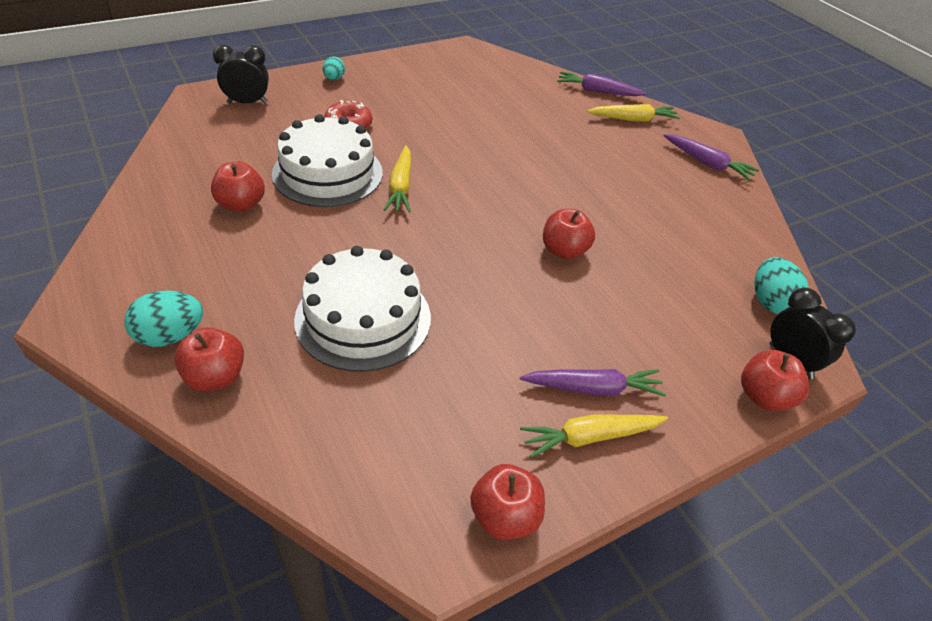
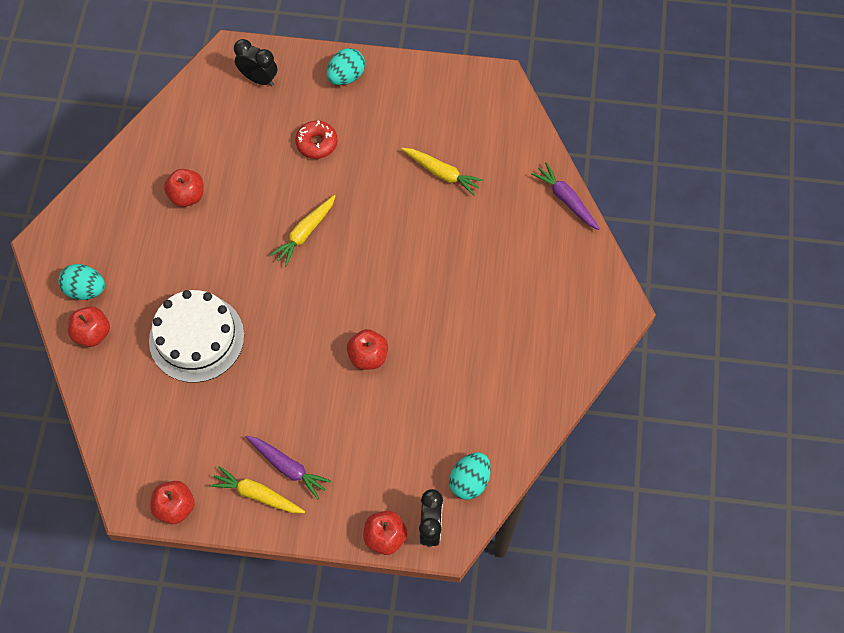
camera: 40 degrees right, 20 degrees up
white cake [272,114,383,207] -> none
turquoise egg [323,56,345,80] -> turquoise egg [327,48,365,85], size x1.60
yellow carrot [587,104,680,122] -> yellow carrot moved to [402,148,484,196]
purple carrot [663,134,759,181] -> none

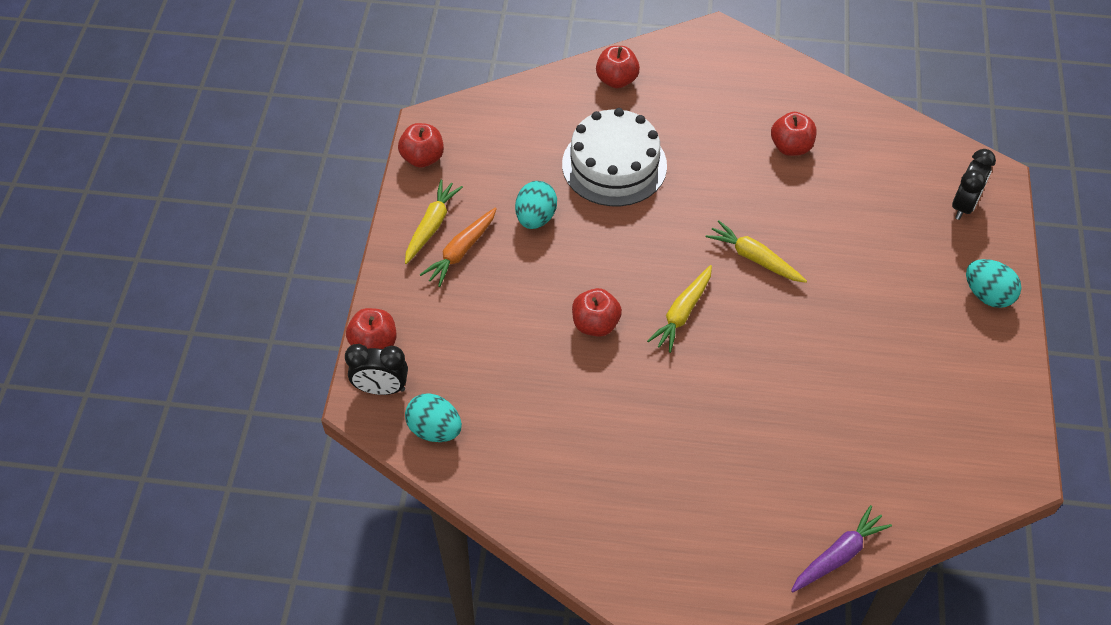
camera: 90 degrees right, 10 degrees down
turquoise egg [58,264,105,300] -> turquoise egg moved to [515,181,557,229]
purple carrot [246,435,331,499] -> orange carrot [420,208,497,287]
red donut [295,120,338,159] -> none
yellow carrot [402,148,484,196] -> yellow carrot moved to [647,265,712,353]

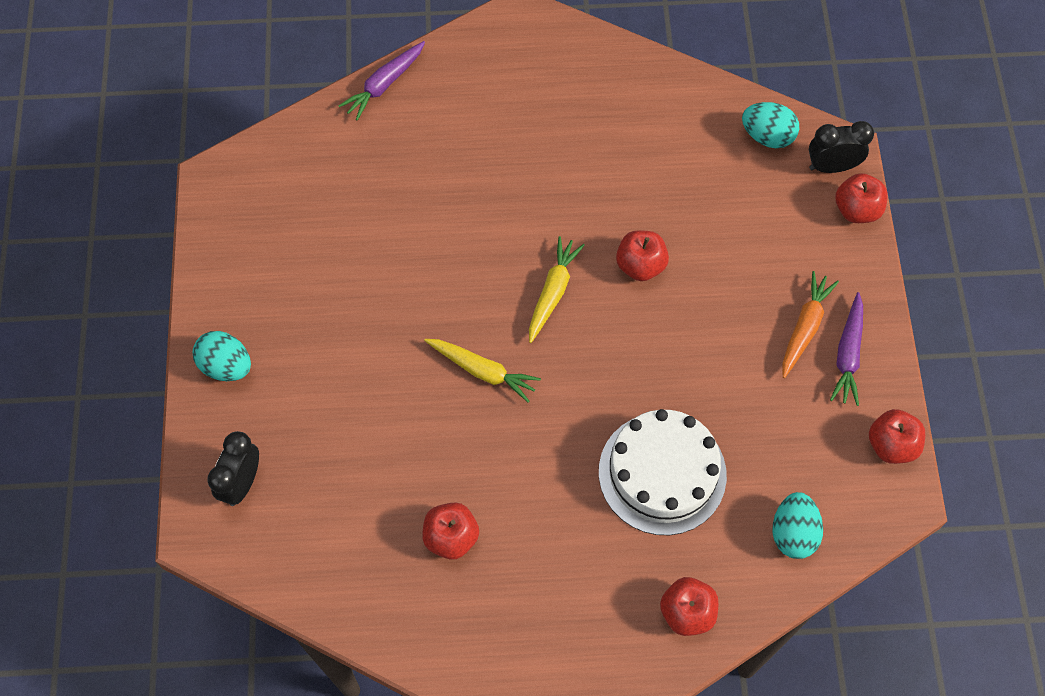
camera: 170 degrees right, 10 degrees up
yellow carrot [405,179,463,264] -> purple carrot [830,292,863,406]
turquoise egg [515,181,557,229] -> turquoise egg moved to [772,492,823,559]

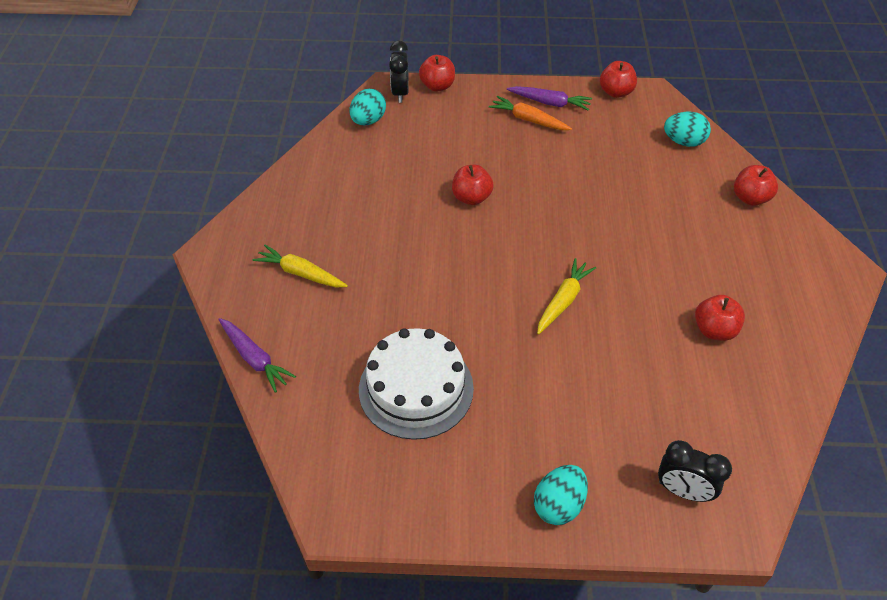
camera: 85 degrees left, 15 degrees down
yellow carrot [529,236,585,343] -> yellow carrot moved to [252,245,348,287]
white cake [599,409,727,535] -> white cake moved to [359,328,474,440]

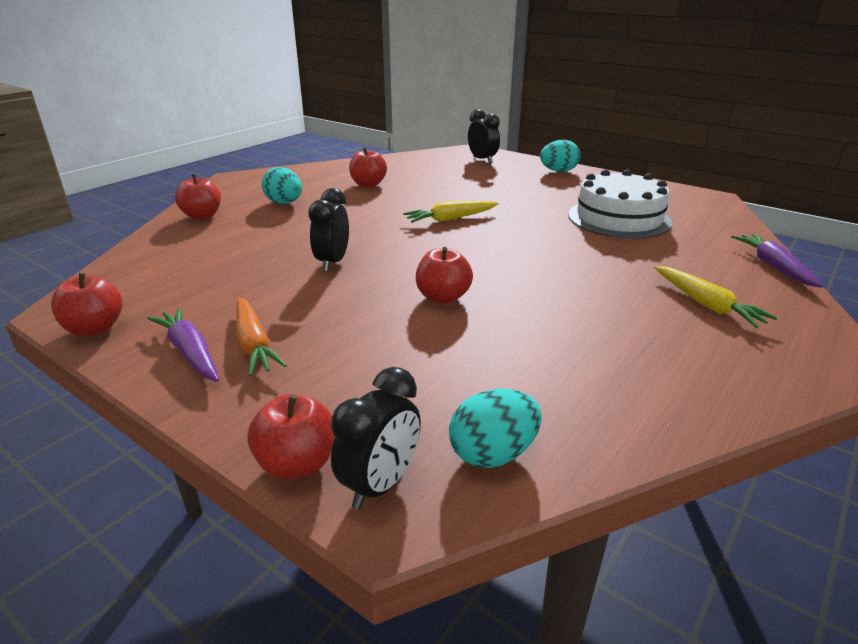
camera: 145 degrees left, 20 degrees down
turquoise egg [664,112,711,147] -> turquoise egg moved to [262,167,302,204]
none -> black clock [308,188,349,272]

